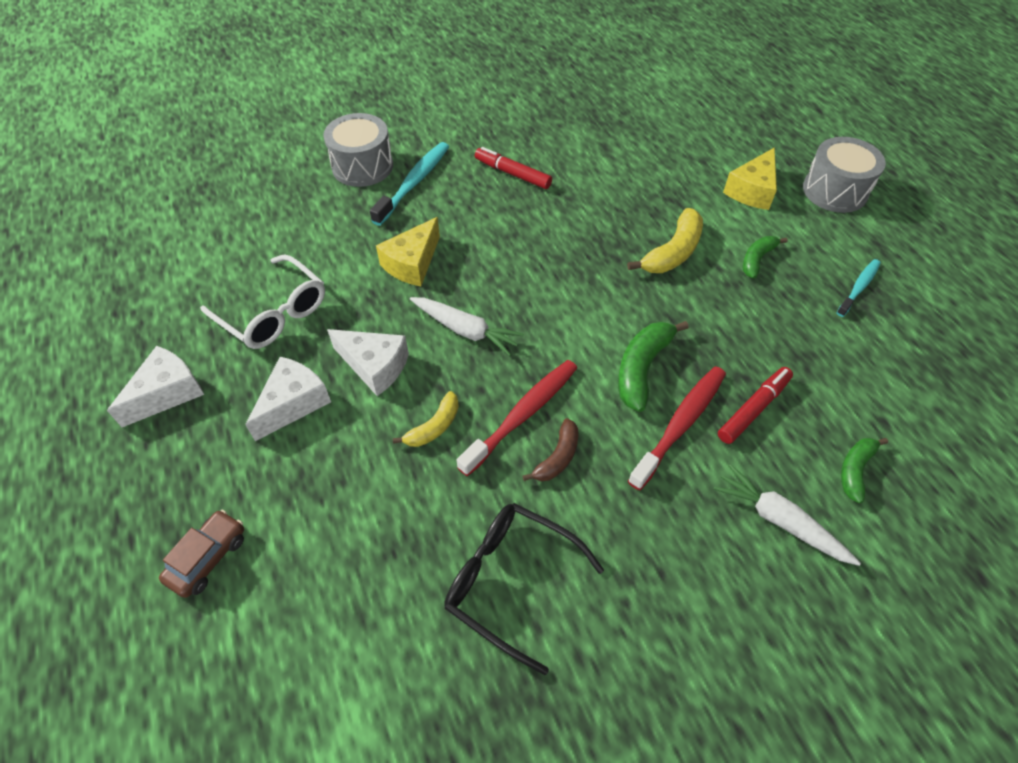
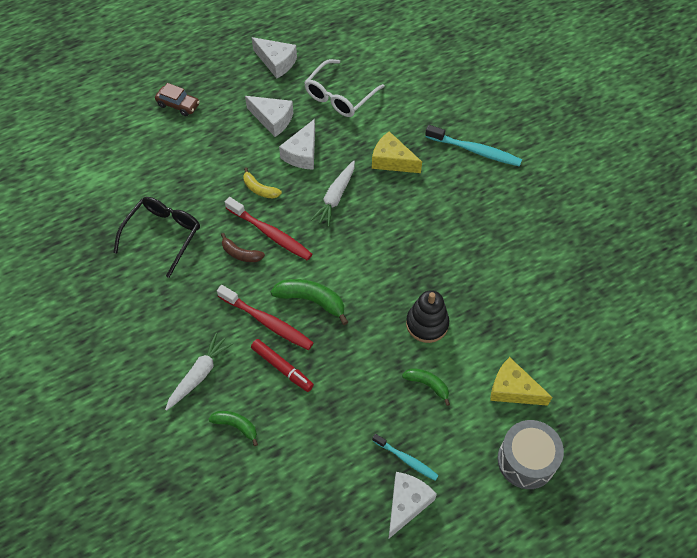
camera: 85 degrees right, 5 degrees up
grey drum [323,113,393,187] -> none
red marker [475,147,552,189] -> none
yellow banana [627,208,703,273] -> black stacking toy [406,290,449,343]
none -> white cheese [389,472,437,538]

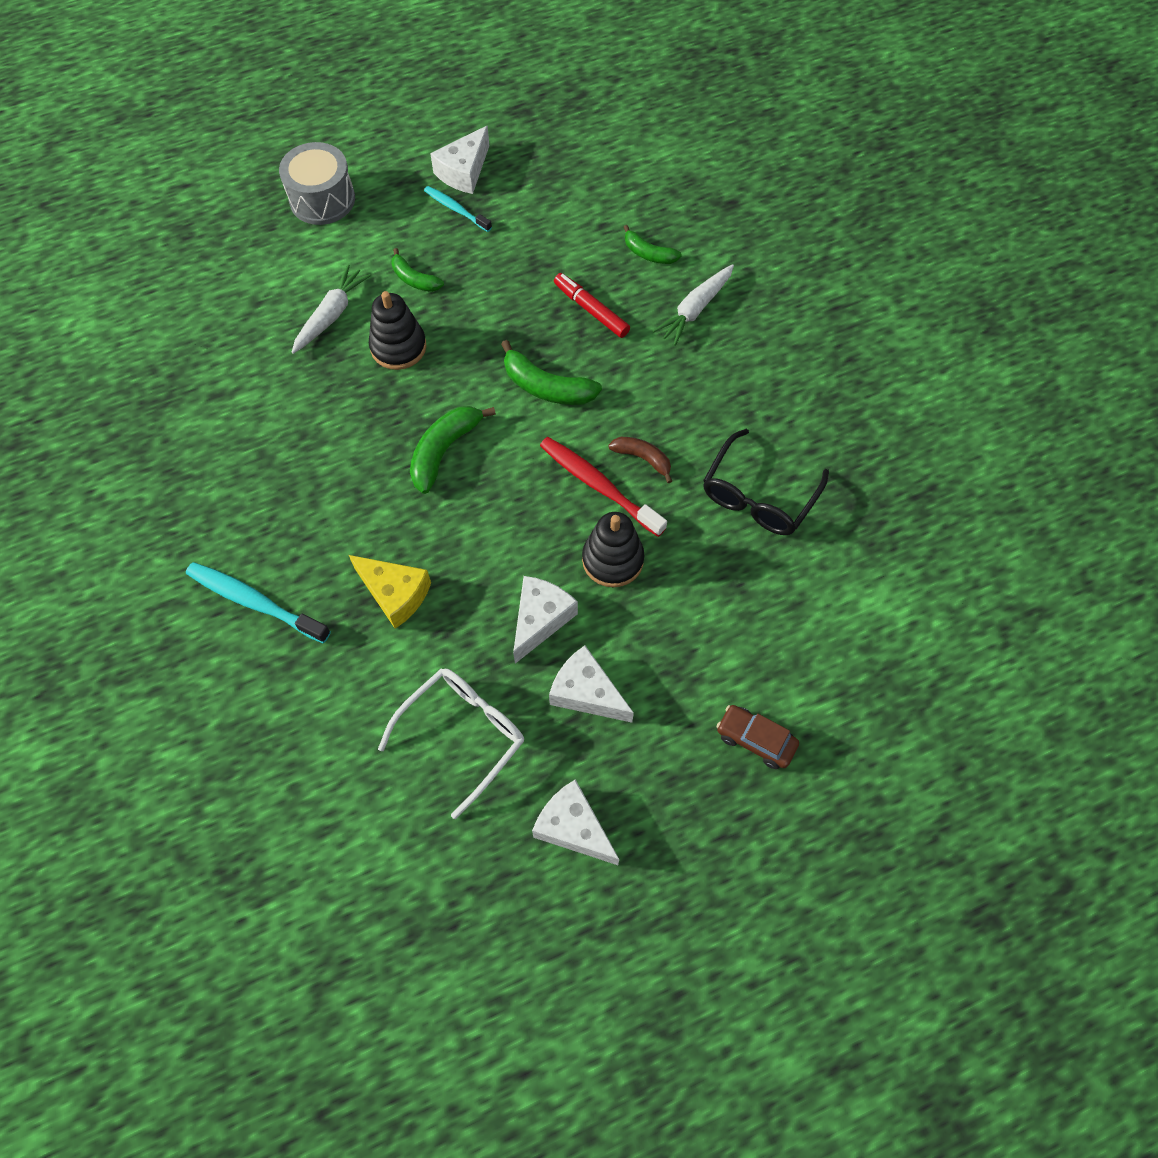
camera: 175 degrees left, 5 degrees up
red toothbrush [217,285,314,350] -> none
yellow banana [243,167,282,199] -> black stacking toy [582,512,644,587]
white carrot [311,161,355,227] -> white carrot moved to [291,265,371,354]
yellow cheese [490,357,552,406] -> none
none -> green banana [410,406,496,494]

